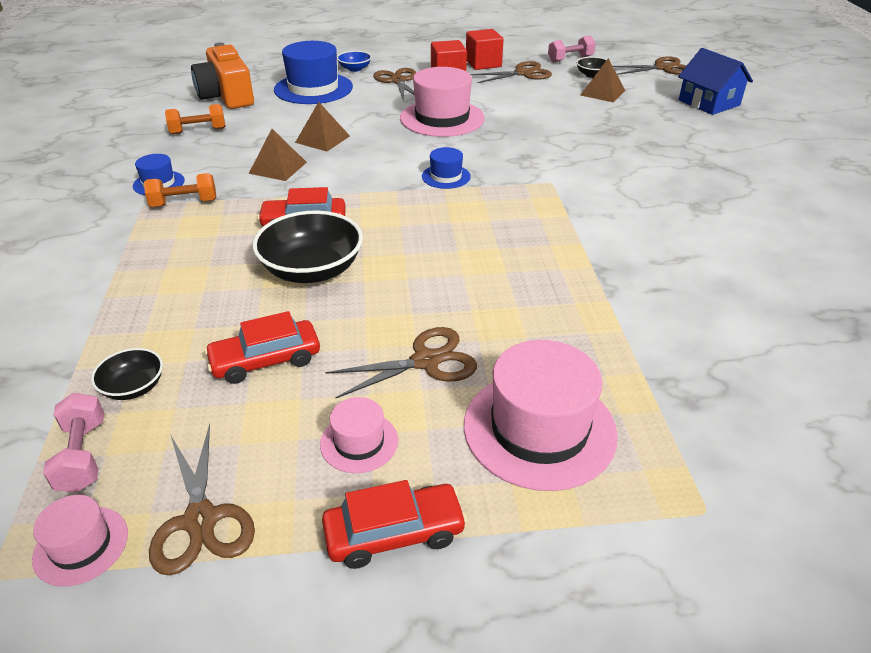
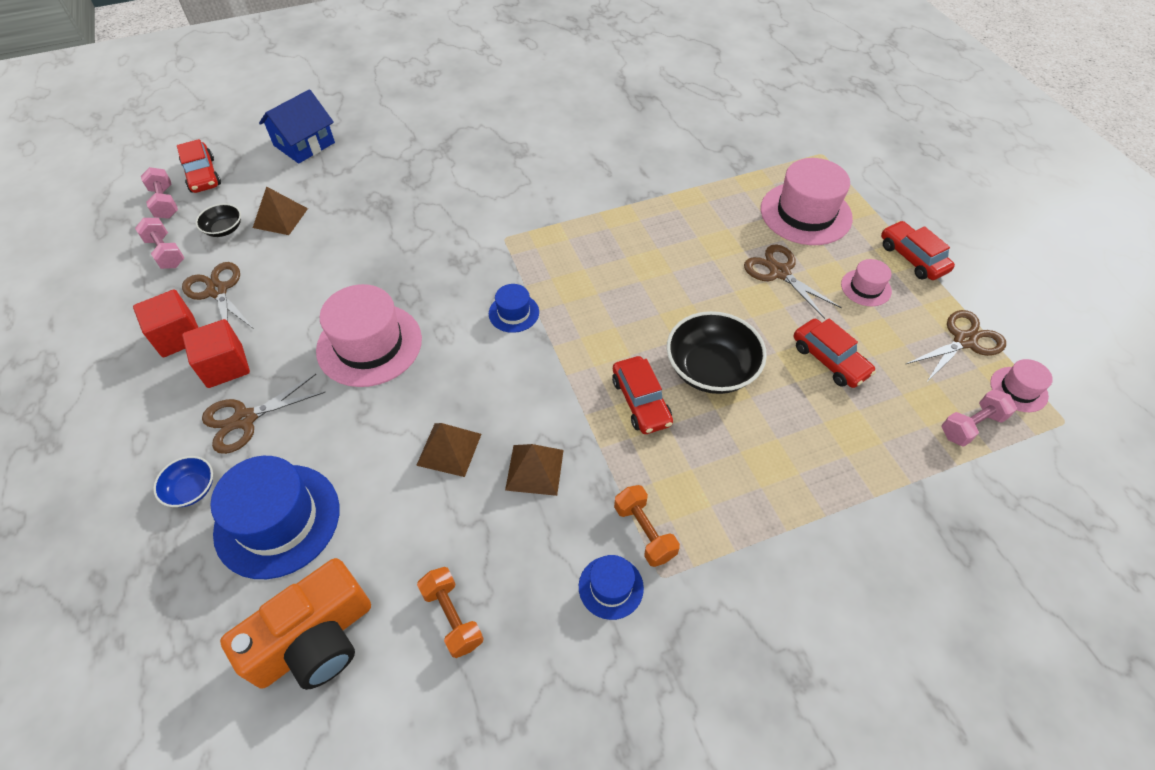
camera: 105 degrees left, 15 degrees up
black bowl [91,348,163,400] -> none
brown scissors [613,56,686,75] -> red car [177,139,221,193]
none -> pink dumbbell [141,167,178,219]

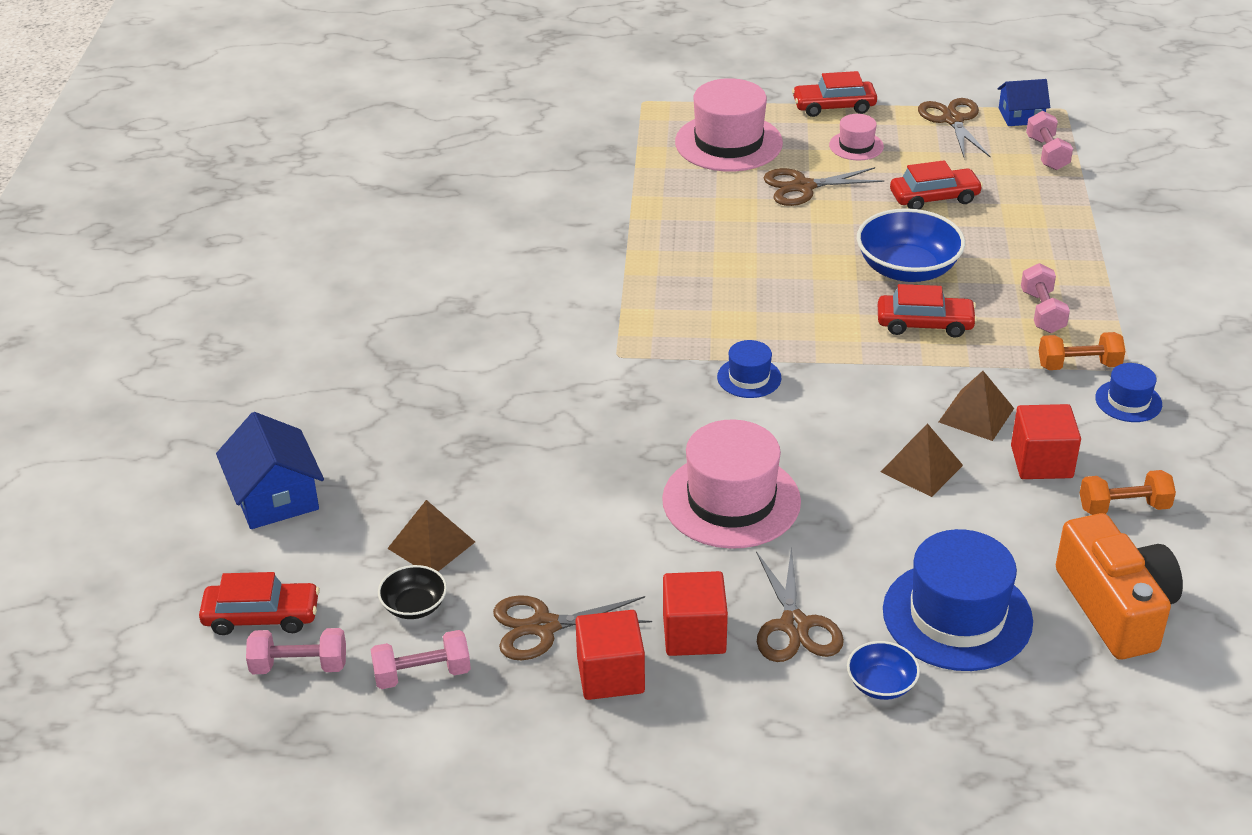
camera: 65 degrees left, 15 degrees down
black bowl [667,311,767,394] -> blue bowl [857,208,965,282]
pink hat [990,359,1053,412] -> blue house [997,79,1050,126]
none -> red cube [1011,404,1081,479]
none -> pink dumbbell [1021,263,1070,333]

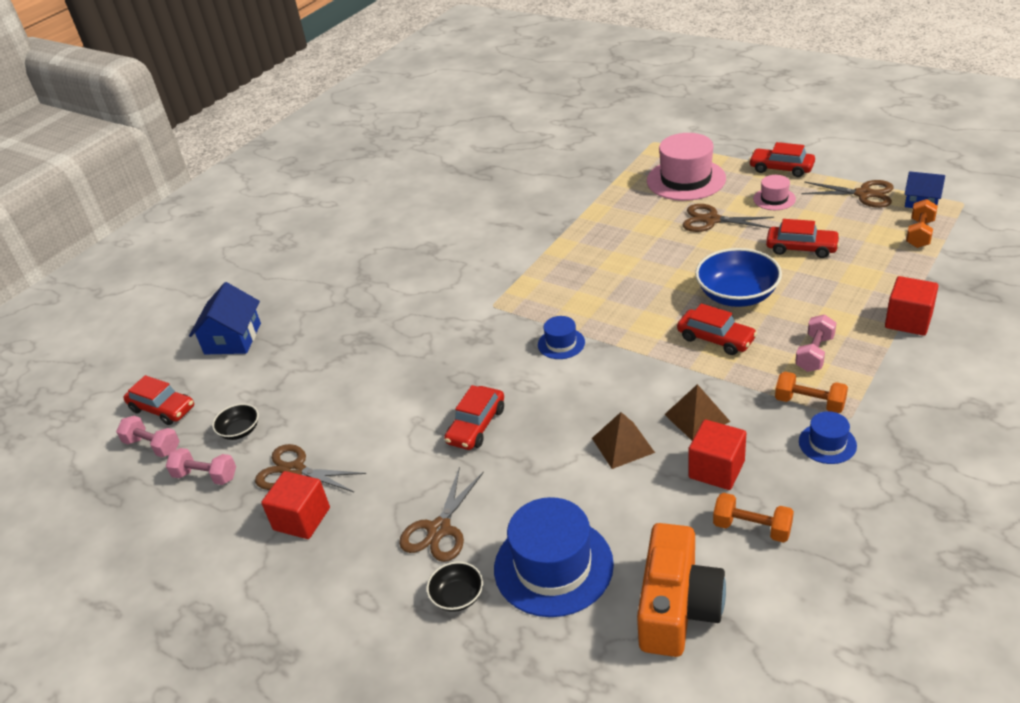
camera: 35 degrees right, 0 degrees up
brown pyramid [387,500,475,571] -> none
pink hat [662,419,801,549] -> red car [444,385,504,450]
red cube [663,571,728,656] -> red cube moved to [885,276,939,336]
blue bowl [847,641,920,700] -> black bowl [426,562,483,612]
brown scissors [918,98,991,159] -> brown scissors turned 90 degrees clockwise [801,180,894,208]
pink dumbbell [1026,111,1073,170] -> orange dumbbell [906,199,938,248]

